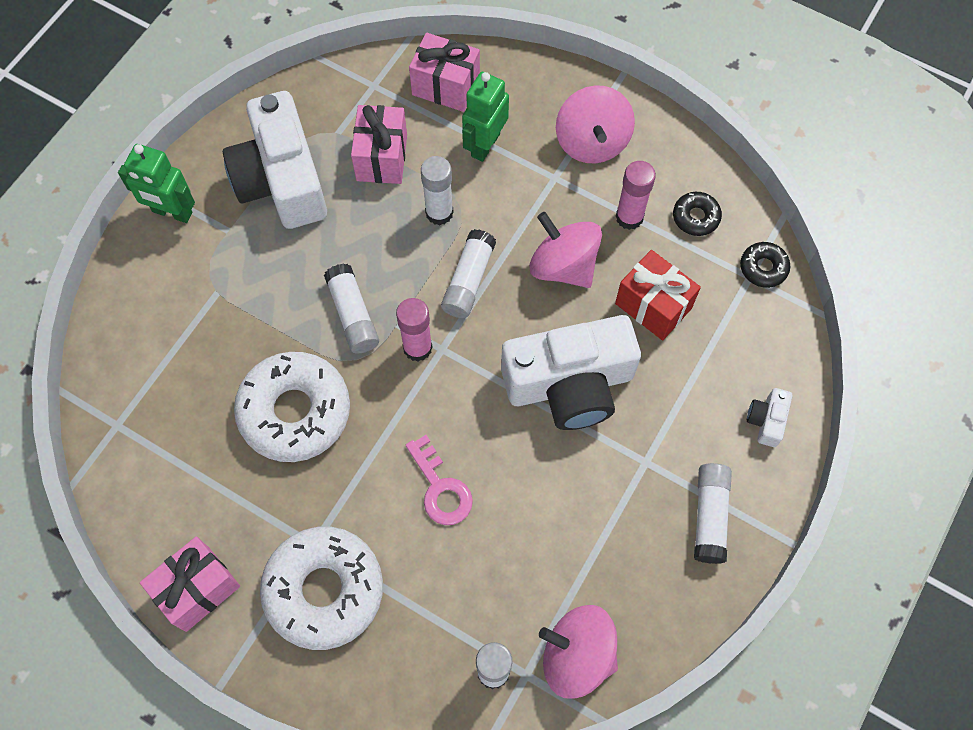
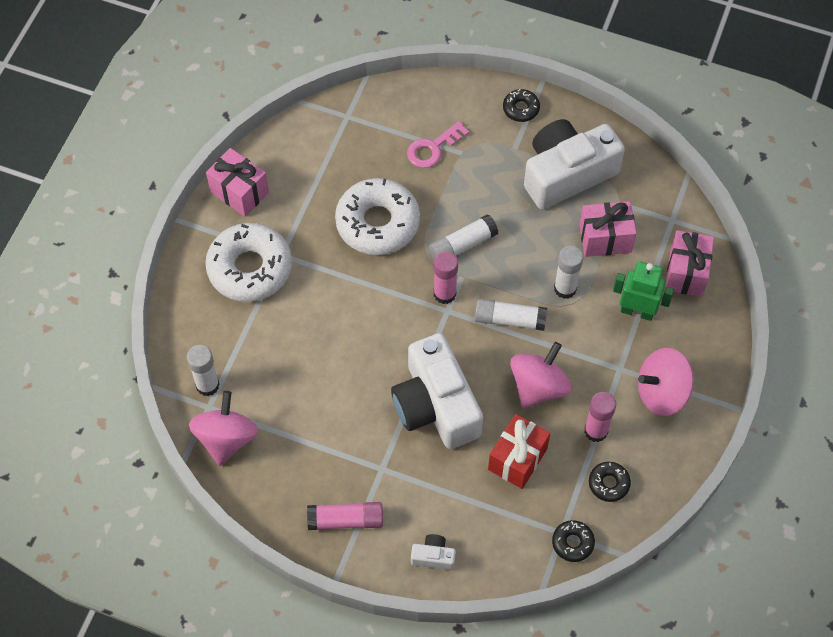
camera: 80 degrees right, 5 degrees down
green robot [118,144,195,223] -> black donut [503,89,540,122]
pink key [406,435,473,525] -> pink key moved to [407,121,469,168]
white glue stick [694,463,732,564] -> pink glue stick [307,502,383,530]

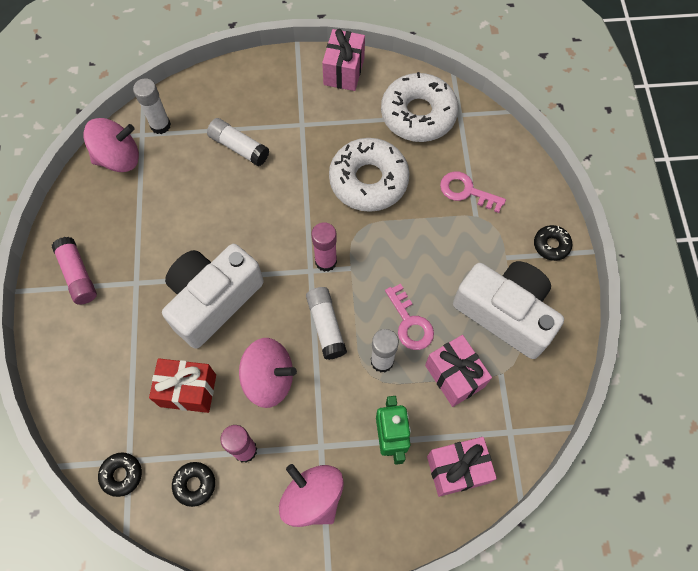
camera: 65 degrees right, 5 degrees up
white donut [205,223,292,302] -> white donut moved to [381,72,458,142]
white camera [411,534,456,570] -> none
white glue stick [429,214,498,259] -> white glue stick moved to [207,118,269,166]
none -> pink key [385,284,434,350]

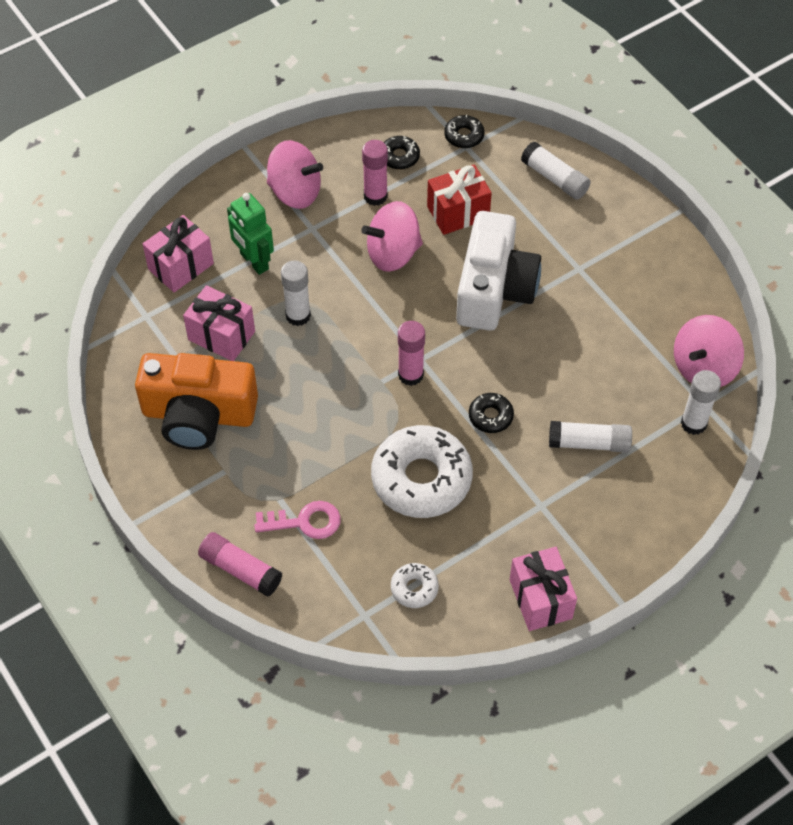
camera: 150 degrees right, 10 degrees down
pink glue stick [52,237,97,305] -> pink glue stick moved to [198,532,282,597]
white glue stick [306,287,347,360] -> white glue stick moved to [521,142,591,200]
white donut [381,72,458,142] -> white donut [391,563,439,608], size x0.46
pink key [385,284,434,350] -> none
white camera [453,261,564,359] -> orange camera [135,353,258,450]
black donut [534,225,572,261] -> black donut moved to [469,393,514,433]

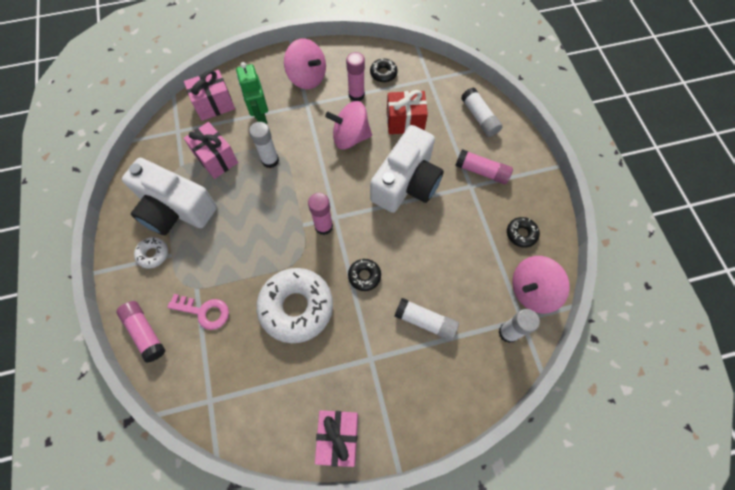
camera: 20 degrees right, 10 degrees up
orange camera [135,353,258,450] -> white camera [122,158,217,235]
white donut [391,563,439,608] -> white donut moved to [134,237,168,269]
black donut [444,114,484,148] -> black donut moved to [507,217,540,248]
none -> pink glue stick [455,149,513,185]

